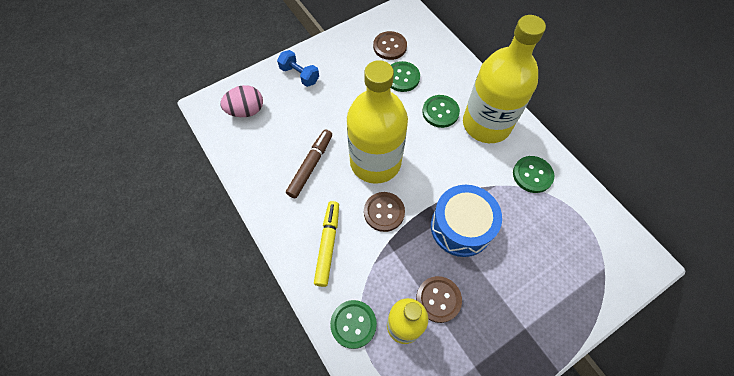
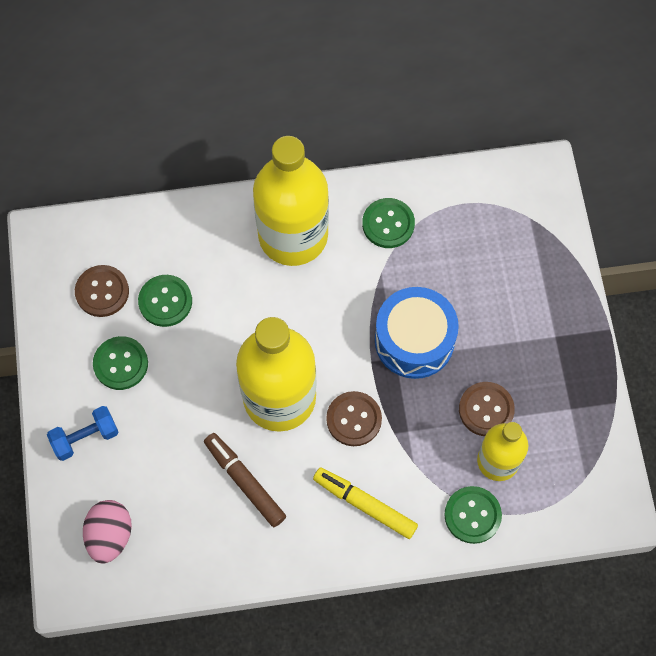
camera: 65 degrees left, 5 degrees up
green button [422,95,460,128] -> green button moved to [93,336,148,390]

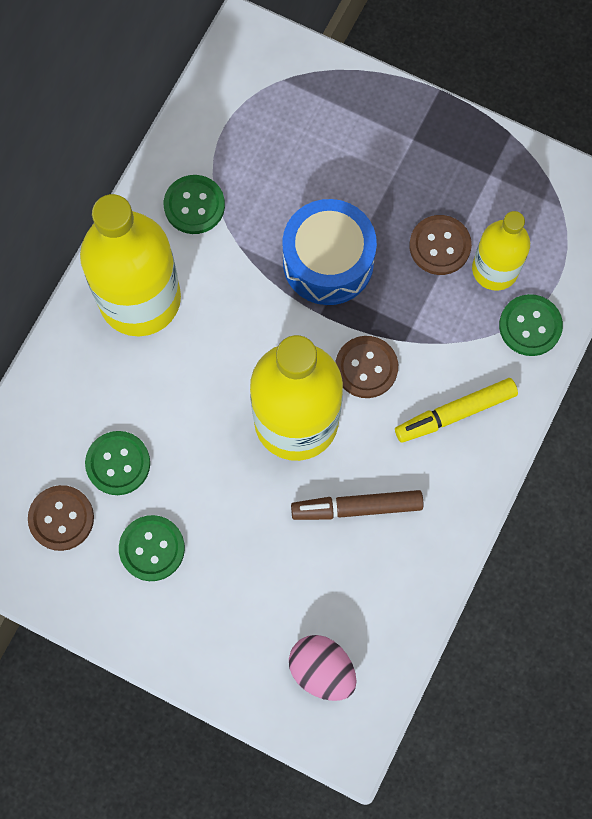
camera: 55 degrees left, 5 degrees up
blue dumbbell [47,406,118,461] -> none

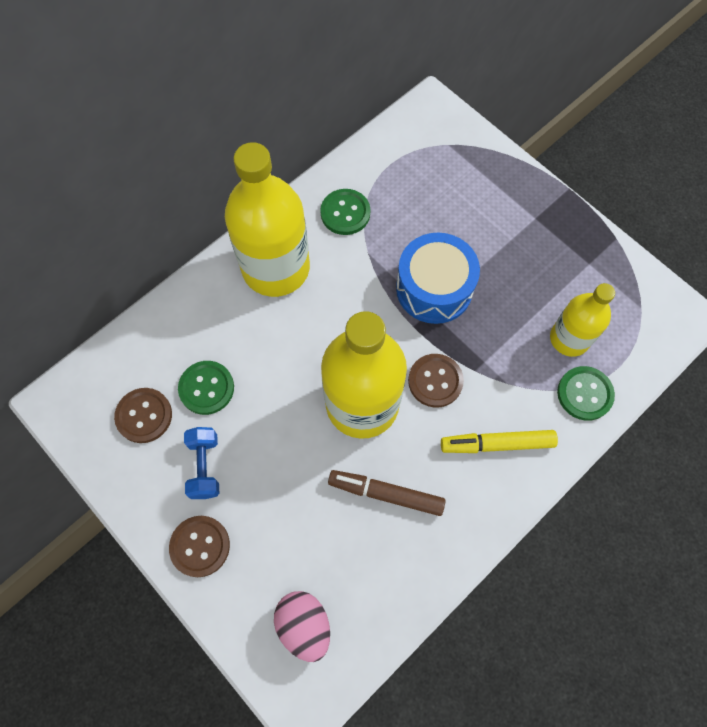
camera: 20 degrees right, 5 degrees down
green button [119,515,185,581] -> blue dumbbell [184,427,219,499]
brown button [409,215,472,275] -> brown button moved to [169,516,230,577]

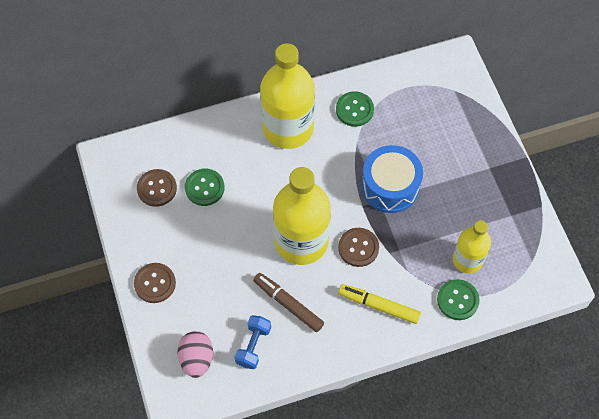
camera: 25 degrees right, 5 degrees down
blue dumbbell [184,427,219,499] -> blue dumbbell moved to [234,315,271,369]

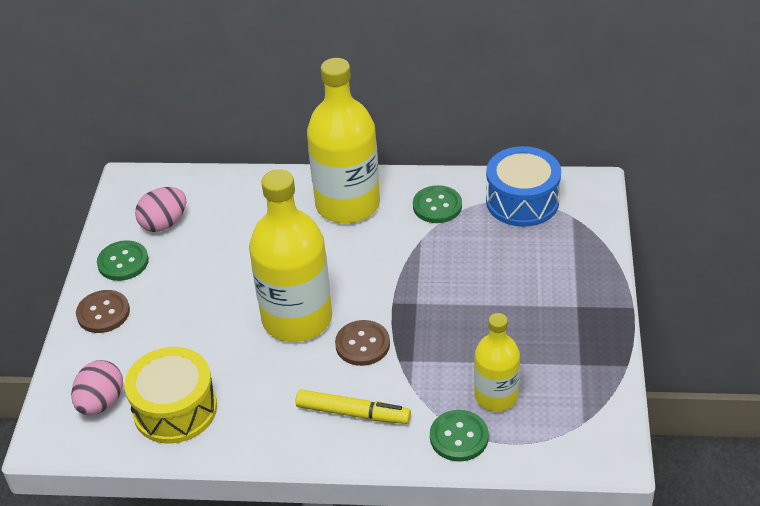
camera: 25 degrees right, 20 degrees down
brown button [137,169,177,207] -> pink egg [135,187,186,232]
green button [185,169,225,206] -> green button moved to [97,240,149,281]
blue dumbbell [234,315,271,369] -> yellow drum [124,347,217,443]
brown marker [253,273,324,332] -> none
yellow marker [338,284,421,324] -> yellow marker turned 150 degrees clockwise [295,389,411,424]
blue drum [361,145,423,213] -> blue drum moved to [486,146,561,227]

